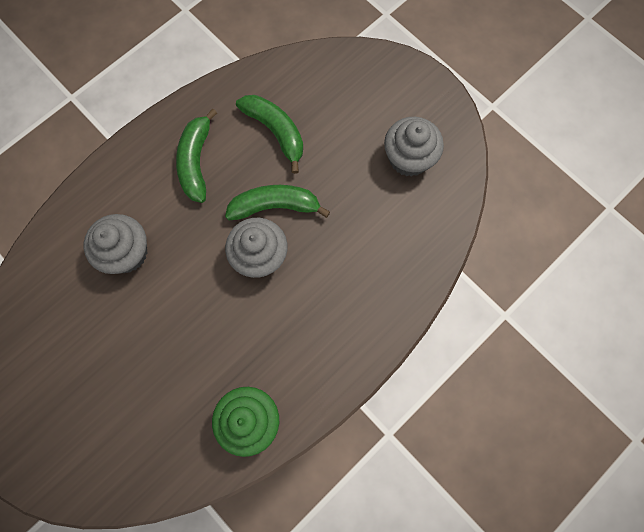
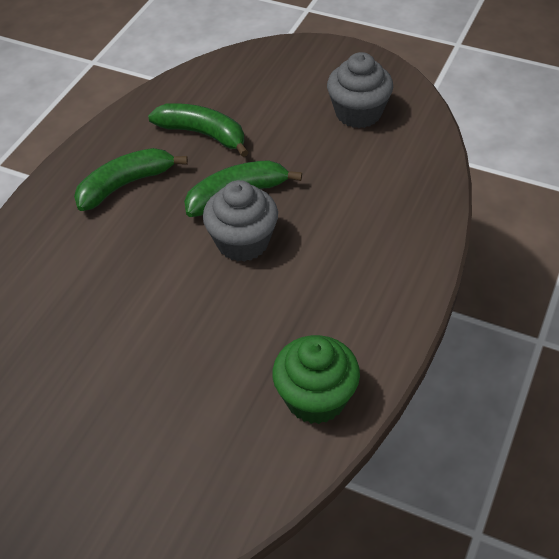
camera: 20 degrees left, 25 degrees down
grey cupcake [84,214,147,274] -> none
green banana [176,109,217,203] -> green banana turned 75 degrees clockwise [74,148,188,211]

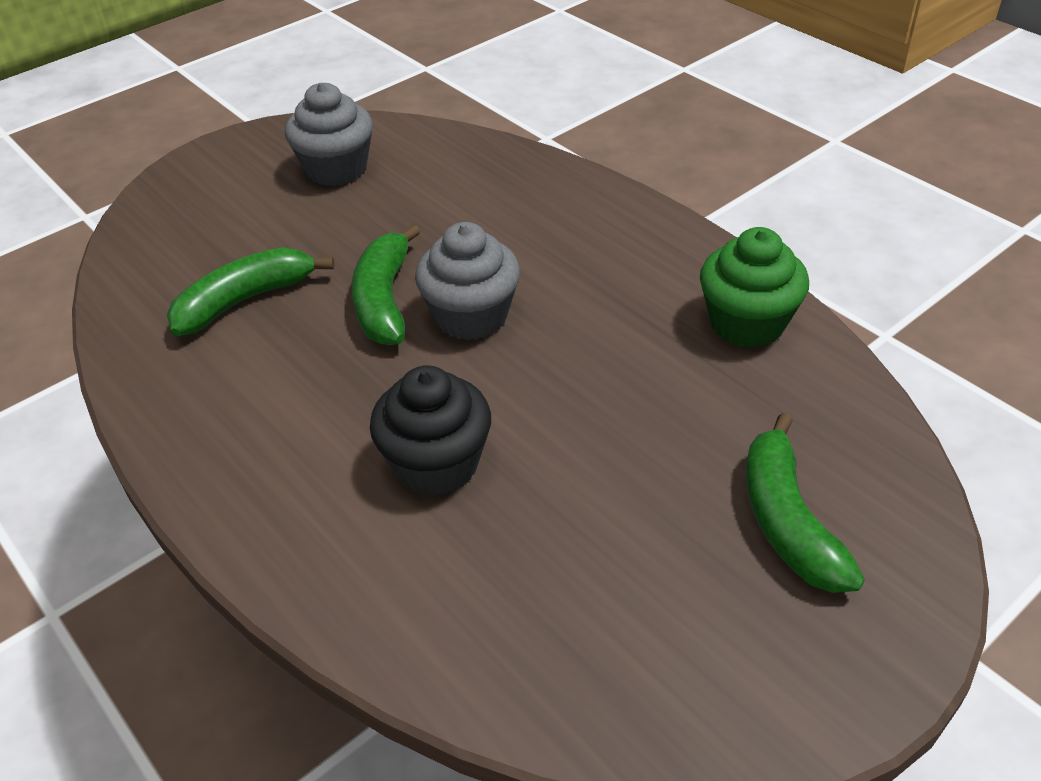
camera: 65 degrees left, 5 degrees down
green banana [74,148,188,211] -> green banana moved to [746,413,865,593]
none -> black cupcake [370,365,491,496]

